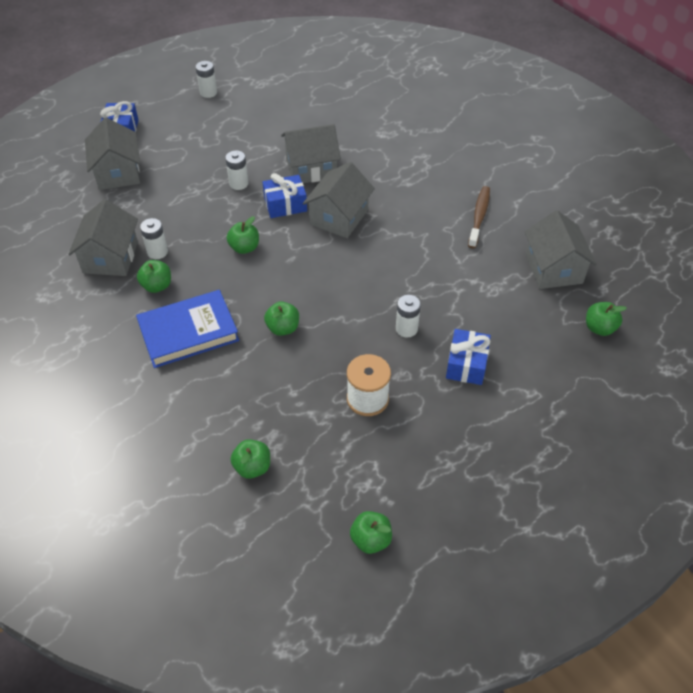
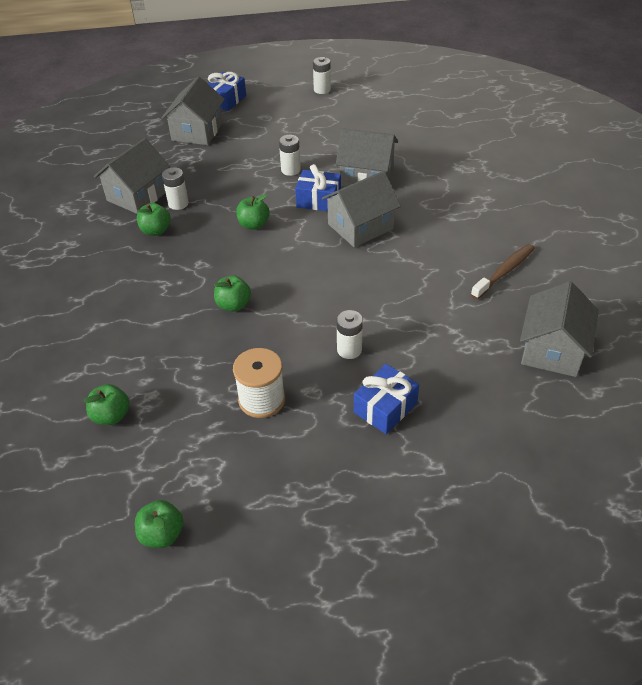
camera: 30 degrees right, 5 degrees down
blue book [136,290,239,368] -> none
green apple [586,302,627,336] -> none

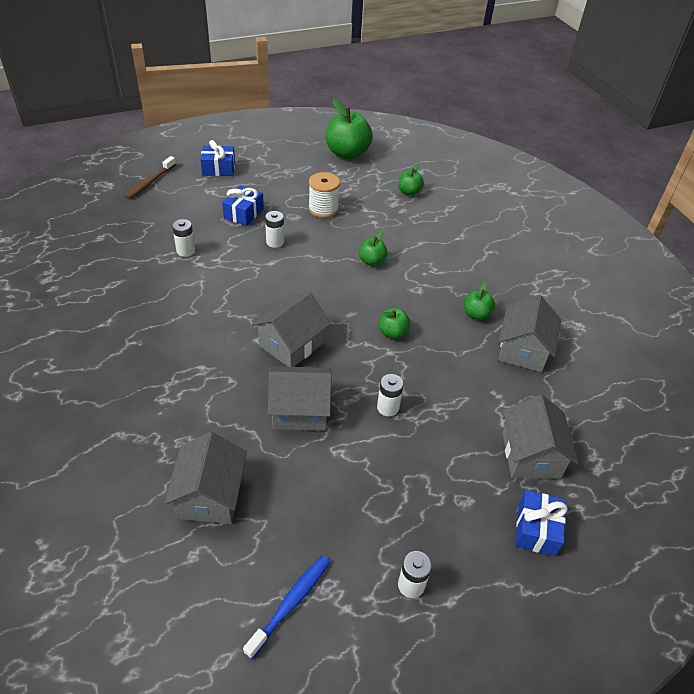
camera: 160 degrees right, 0 degrees up
green apple [135,500,184,548] -> green apple [326,100,373,159], size x1.93
white battery [162,167,189,210] -> white battery moved to [172,219,195,257]
blue gift [295,164,341,211] -> blue gift moved to [200,140,235,176]
brown toothbrush [471,244,535,300] -> brown toothbrush moved to [125,156,176,199]
grey house [520,281,599,377] -> grey house moved to [164,432,247,524]
none -> blue toothbrush [243,556,330,659]

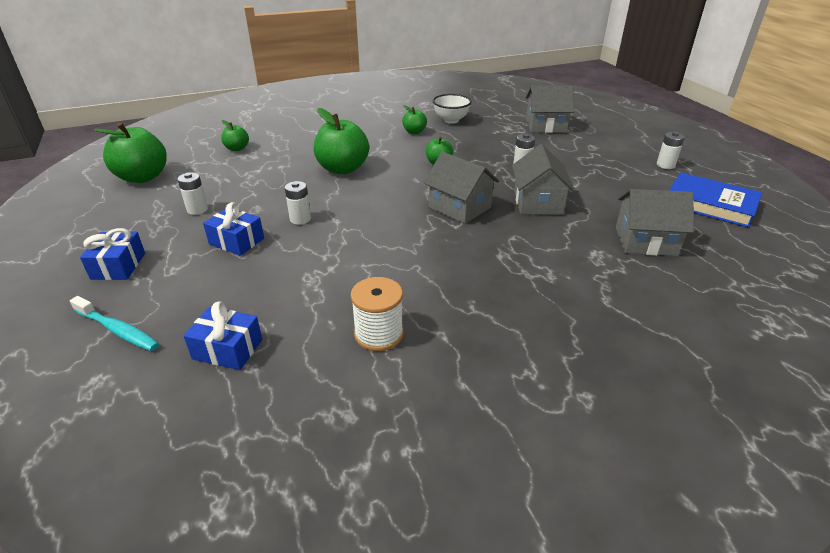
camera: 85 degrees left, 10 degrees down
brown toothbrush [125,156,176,199] -> turquoise toothbrush [70,296,159,351]
white battery [172,219,195,257] -> white battery moved to [178,172,208,215]
blue toothbrush [243,556,330,659] -> blue book [669,172,762,228]
white spool [309,172,340,218] -> white spool moved to [351,277,403,351]
green apple [359,231,388,266] -> green apple [314,108,369,174], size x1.93
grey house [498,295,561,372] -> white bowl [433,94,472,124]
blue gift [515,490,568,556] -> blue gift moved to [184,301,262,370]

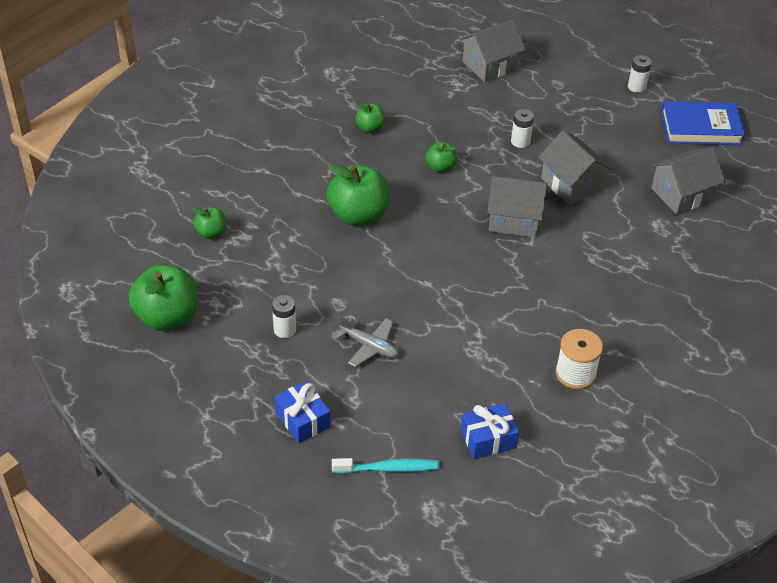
camera: 35 degrees left, 10 degrees up
blue gift [203,202,264,256] -> grey plane [335,316,398,367]
white battery [285,181,311,225] -> none
white bowl [433,94,472,124] -> none

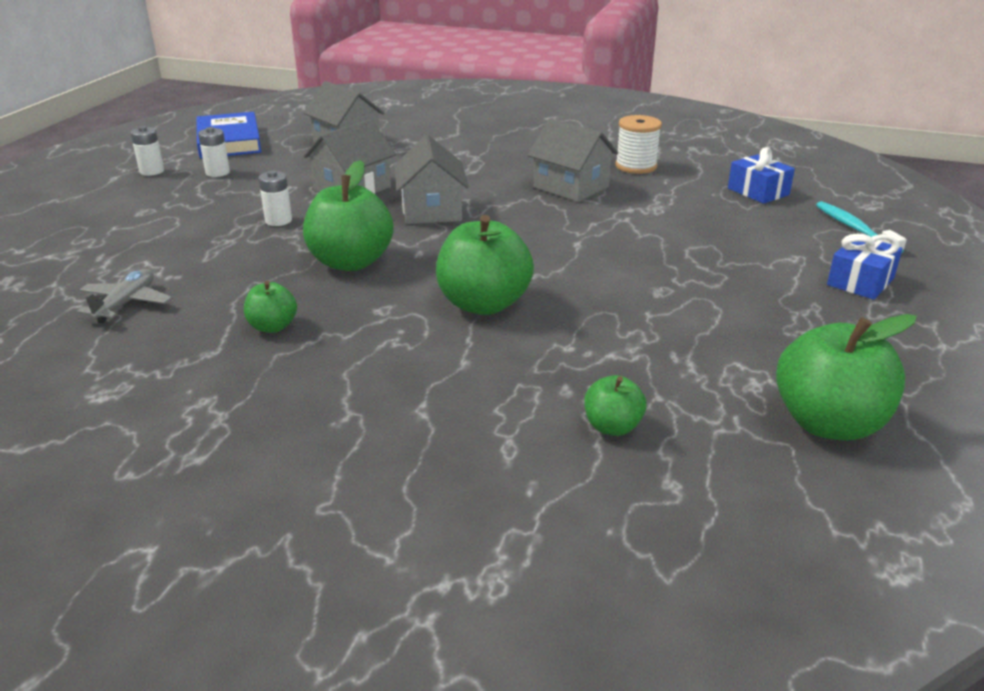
camera: 105 degrees left, 15 degrees down
white battery [272,295,296,338] -> white battery moved to [198,127,230,177]
grey plane [335,316,398,367] -> grey plane moved to [77,269,172,323]
green apple [426,142,457,172] -> green apple [303,160,394,271], size x1.93
grey house [459,19,526,82] -> grey house moved to [528,119,618,202]

